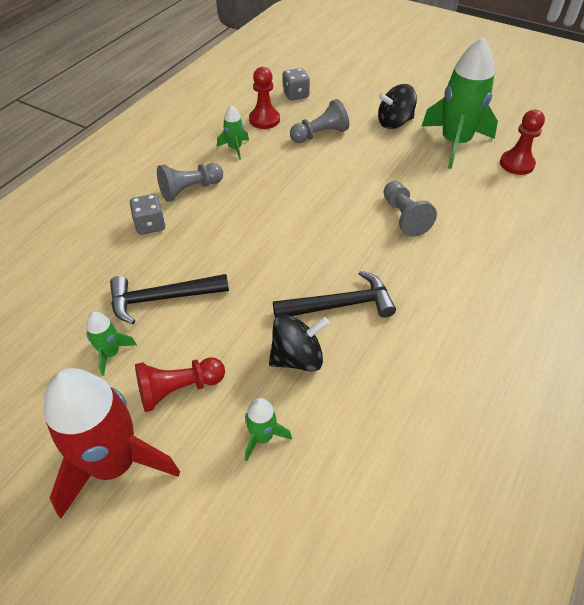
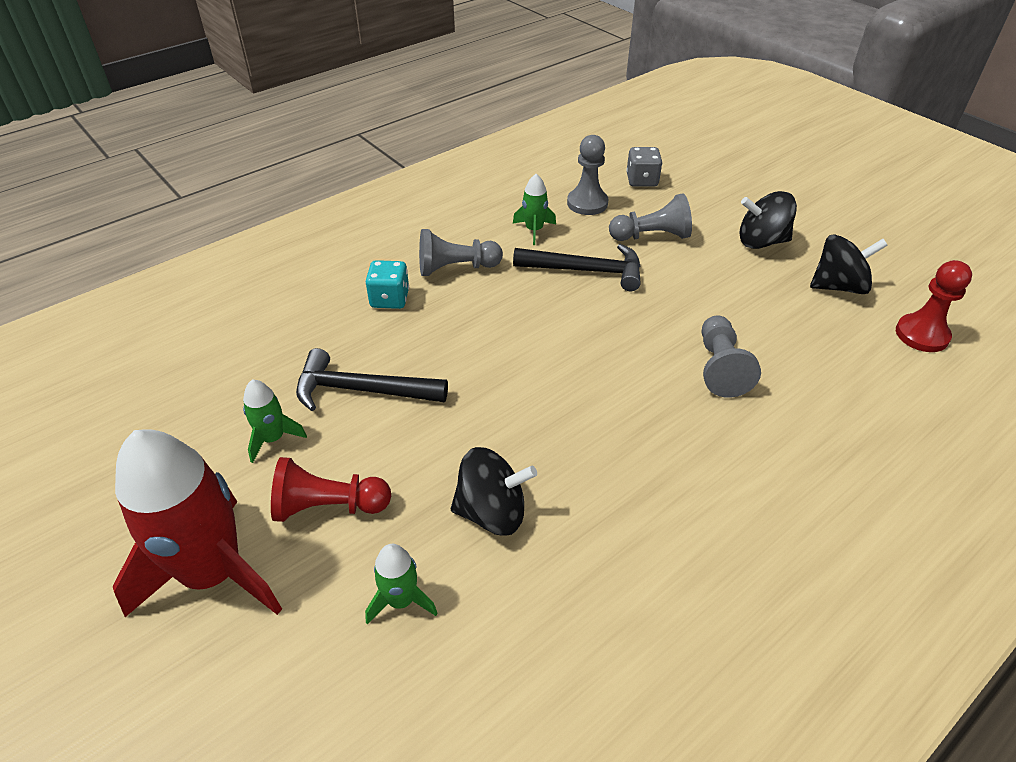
camera: 20 degrees right, 5 degrees down
grey dice [130,194,165,235] -> turquoise dice [365,260,409,309]
red pawn [249,67,280,129] -> grey pawn [567,135,608,215]
black hammer [273,270,396,318] -> black hammer moved to [513,244,641,291]
green rocket [422,37,498,169] -> black spinning top [810,234,888,294]

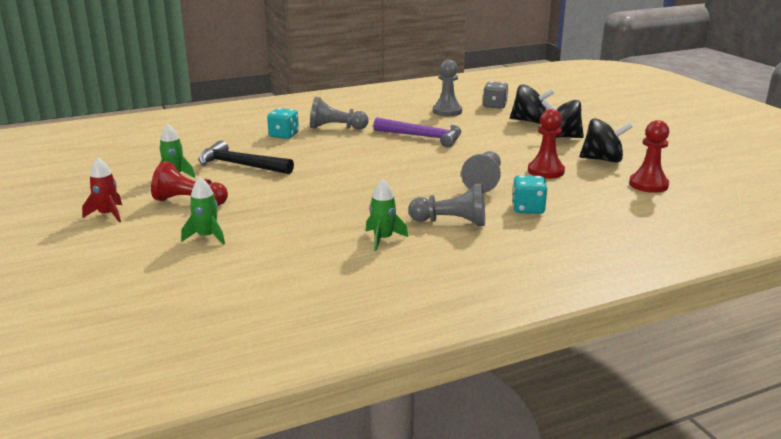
camera: 15 degrees right, 20 degrees down
red rocket [113,429,282,617] -> red rocket [82,158,122,222], size x0.45
black spinning top [451,447,537,536] -> black spinning top moved to [510,84,555,124]
green rocket [513,174,556,245] -> green rocket moved to [366,179,408,251]
black hammer [513,244,641,291] -> purple hammer [373,118,461,147]
grey pawn [609,193,692,241] -> grey pawn moved to [408,184,485,226]
none -> turquoise dice [512,175,547,214]
none -> red pawn [528,109,565,179]

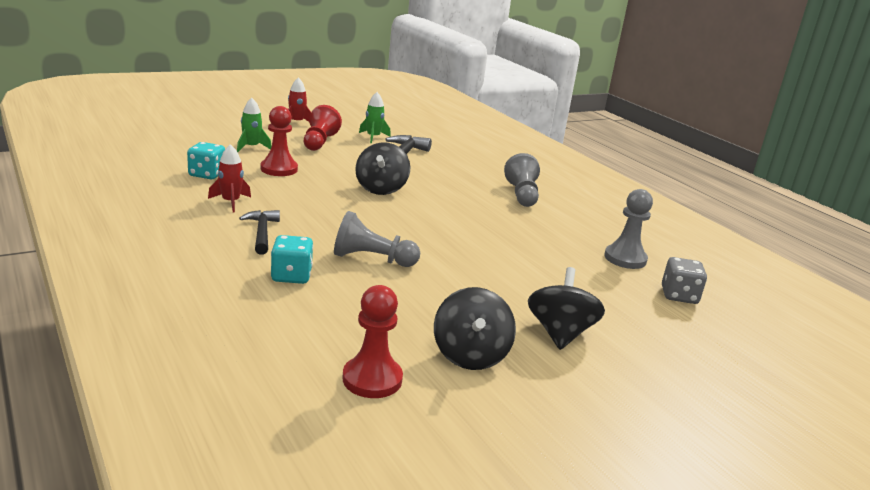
camera: 80 degrees right, 0 degrees up
turquoise dice [267,108,299,139] -> turquoise dice moved to [187,142,225,179]
green rocket [366,179,408,251] -> red rocket [208,144,251,212]
purple hammer [373,118,461,147] -> none
grey pawn [408,184,485,226] -> black hammer [239,210,280,255]
black spinning top [510,84,555,124] -> black spinning top moved to [355,142,410,195]
red pawn [528,109,565,179] -> red pawn moved to [261,106,298,176]

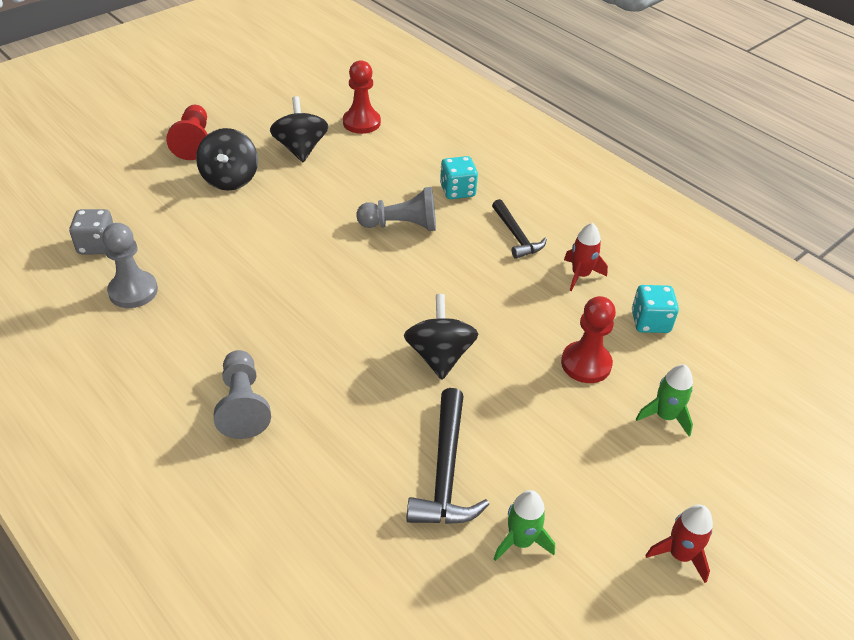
camera: 170 degrees right, 20 degrees up
red pawn [304,105,342,151] -> red pawn moved to [166,105,208,160]

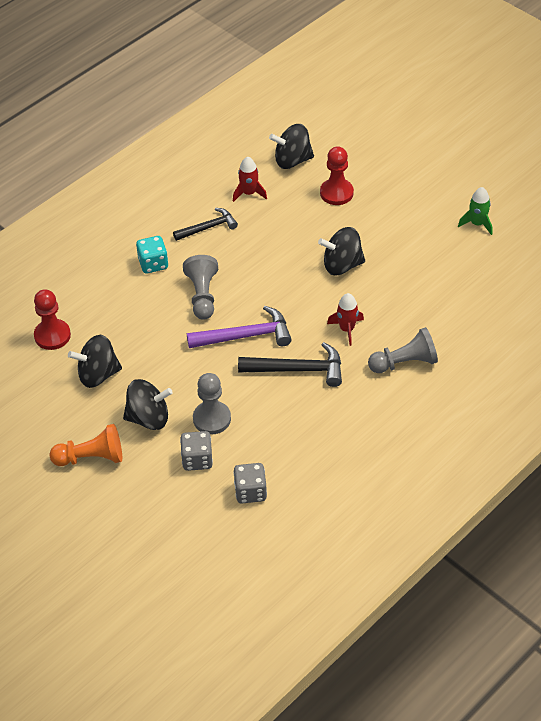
camera: 90 degrees left, 5 degrees up
grey pawn [102,223,158,308] -> grey pawn moved to [193,373,231,435]
red pawn [166,105,208,160] -> orange pawn [49,424,122,466]
black hammer [406,388,489,524] -> black hammer moved to [238,342,342,387]
turquoise dice [632,285,679,333] -> black spinning top [269,124,314,169]
green rocket [636,364,693,436] -> none
red rocket [645,504,713,583] -> red rocket moved to [327,293,364,346]
none -> grey dice [180,431,213,471]
none -> purple hammer [187,306,292,348]

